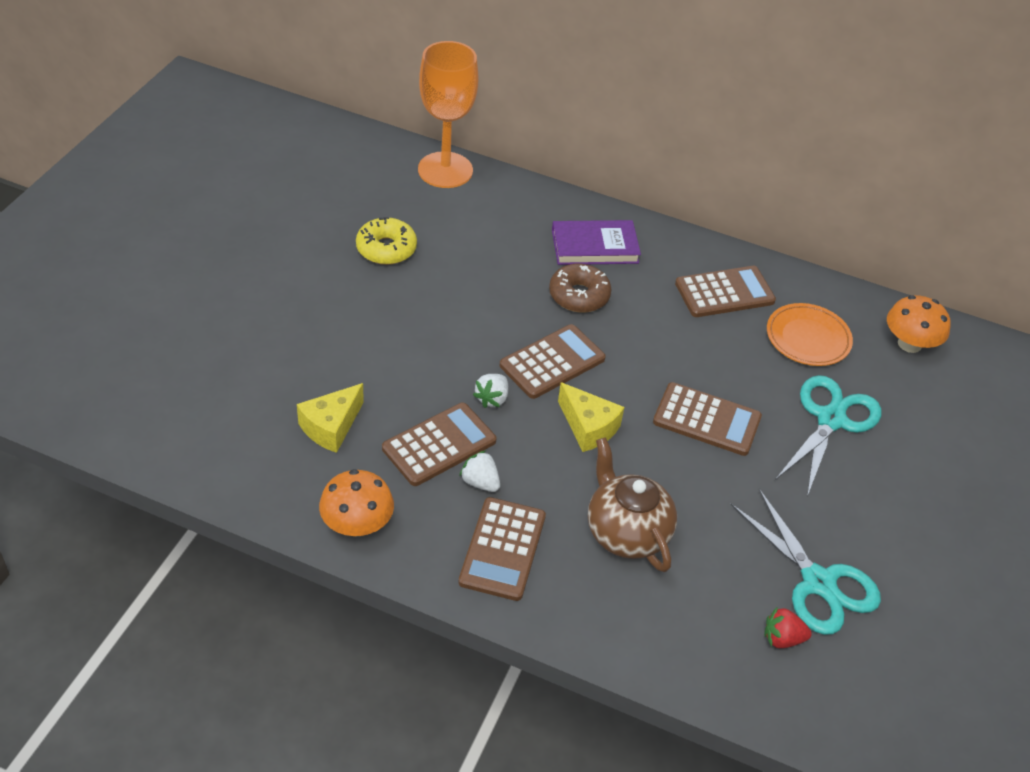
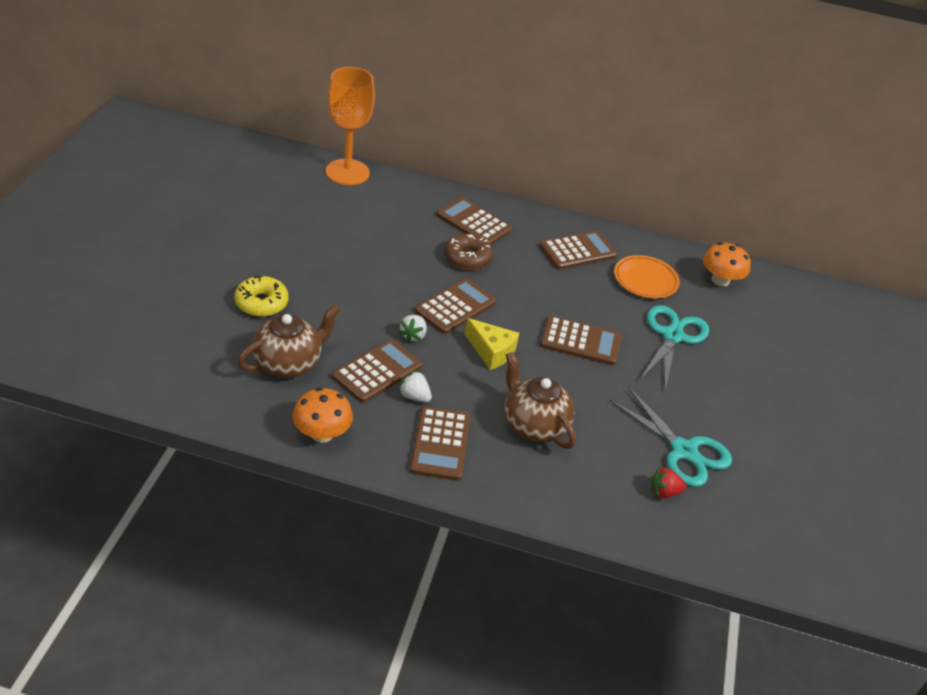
camera: 10 degrees left, 5 degrees down
yellow cheese [297,383,364,453] -> brown teapot [238,304,340,378]
yellow donut [356,217,417,265] -> yellow donut moved to [234,276,289,317]
purple book [552,220,641,265] -> brown calculator [437,197,512,245]

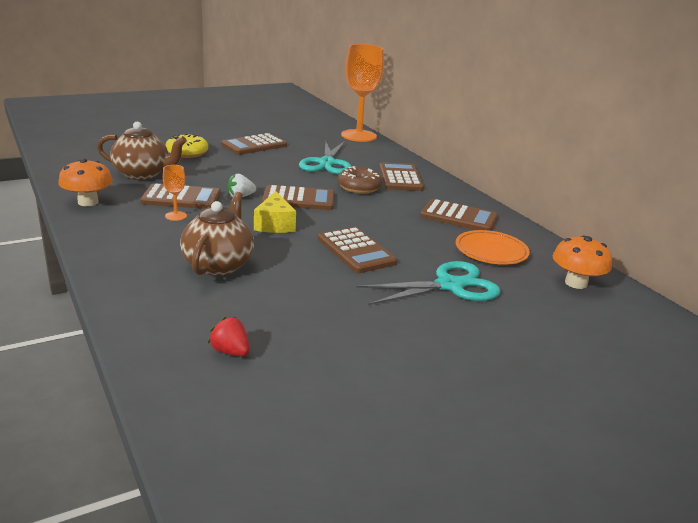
camera: 50 degrees right, 15 degrees down
white strawberry [398,370,432,402] -> orange goblet [163,165,187,221]
brown calculator [410,406,470,481] -> brown calculator moved to [221,133,287,155]
turquoise scissors [609,387,732,487] -> turquoise scissors moved to [299,141,352,174]

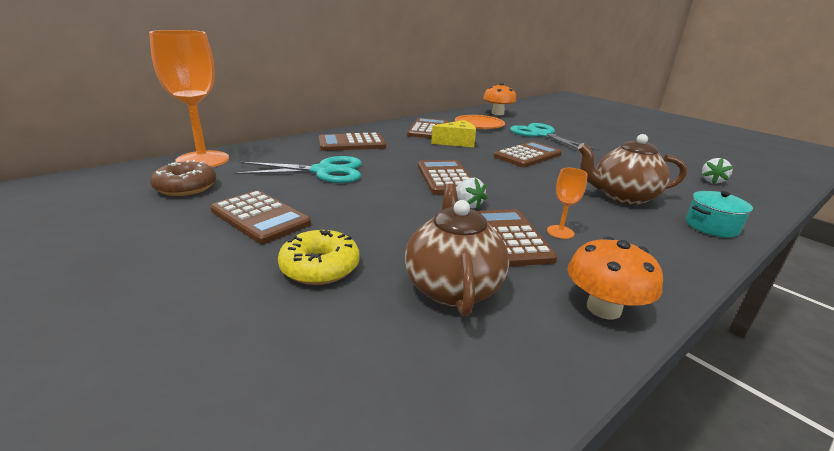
camera: 100 degrees left, 0 degrees up
red strawberry [208,317,250,356] -> white strawberry [702,158,733,184]
yellow cheese [254,191,296,233] -> yellow cheese moved to [431,120,476,147]
brown donut [337,166,382,194] -> brown donut moved to [150,160,216,196]
none -> turquoise pot [686,191,753,237]

